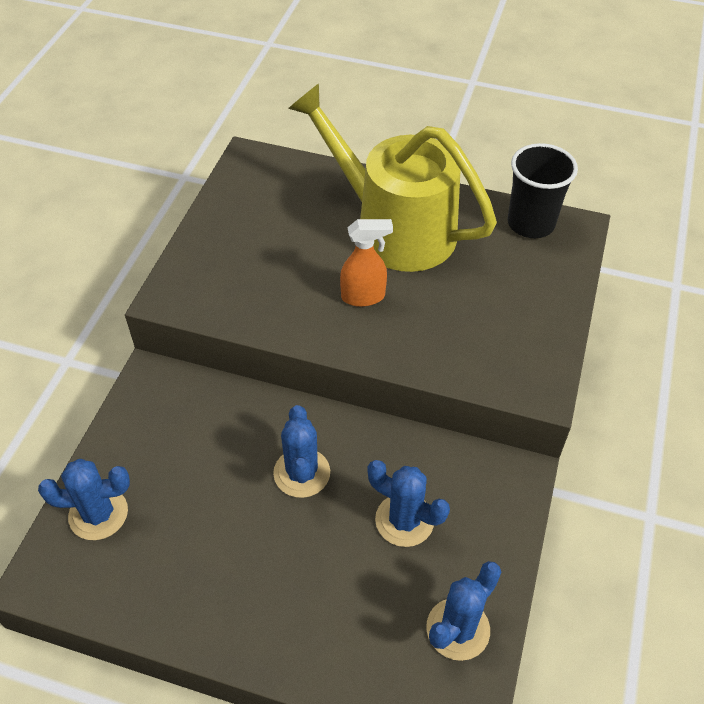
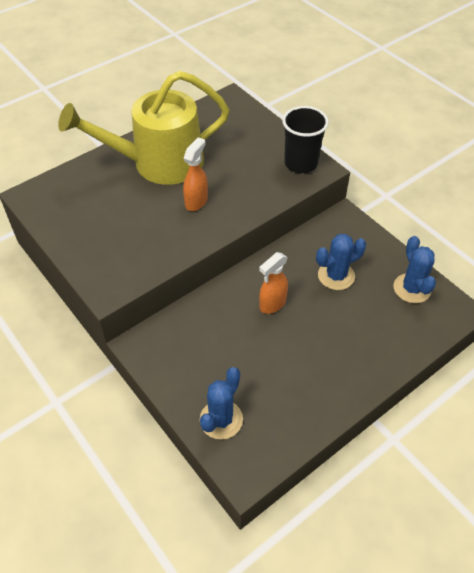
camera: 55 degrees left, 0 degrees up
blue cactus [273,405,330,498] -> orange spray bottle [259,252,288,314]
black cup [508,143,578,238] -> black cup moved to [282,106,329,173]

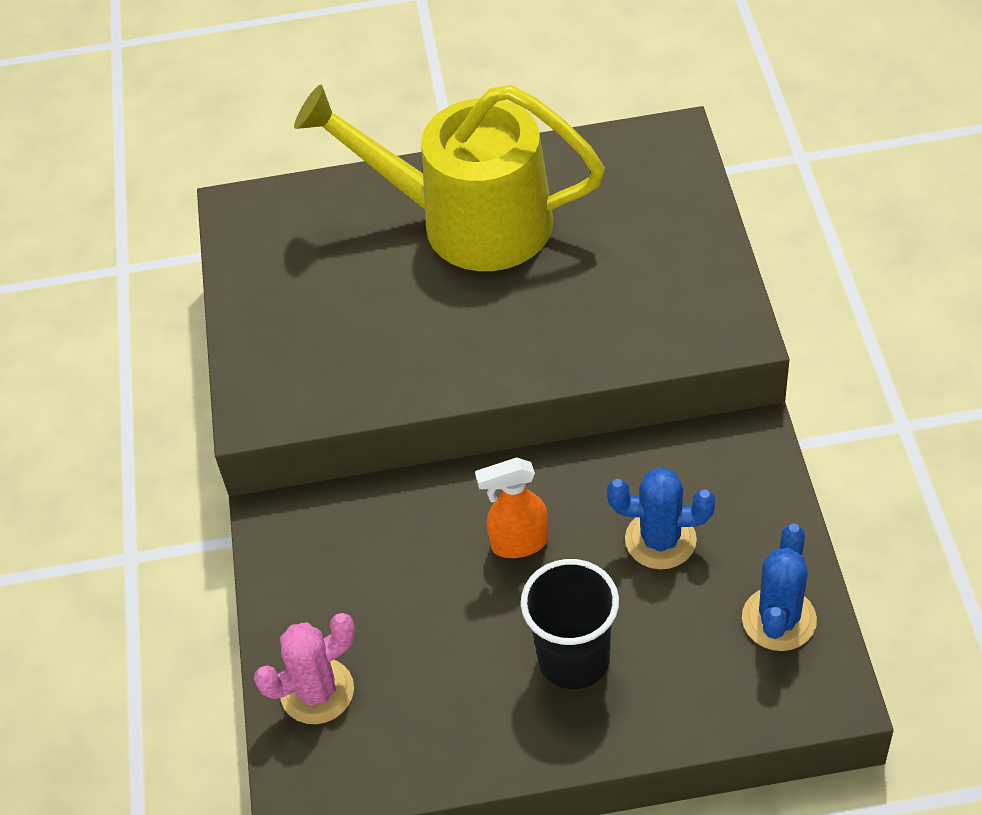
camera: 35 degrees right, 0 degrees up
orange spray bottle [183,137,208,211] -> none
blue cactus [200,367,243,440] -> pink cactus [254,613,355,724]
black cup [282,106,329,173] -> black cup moved to [521,559,619,689]

